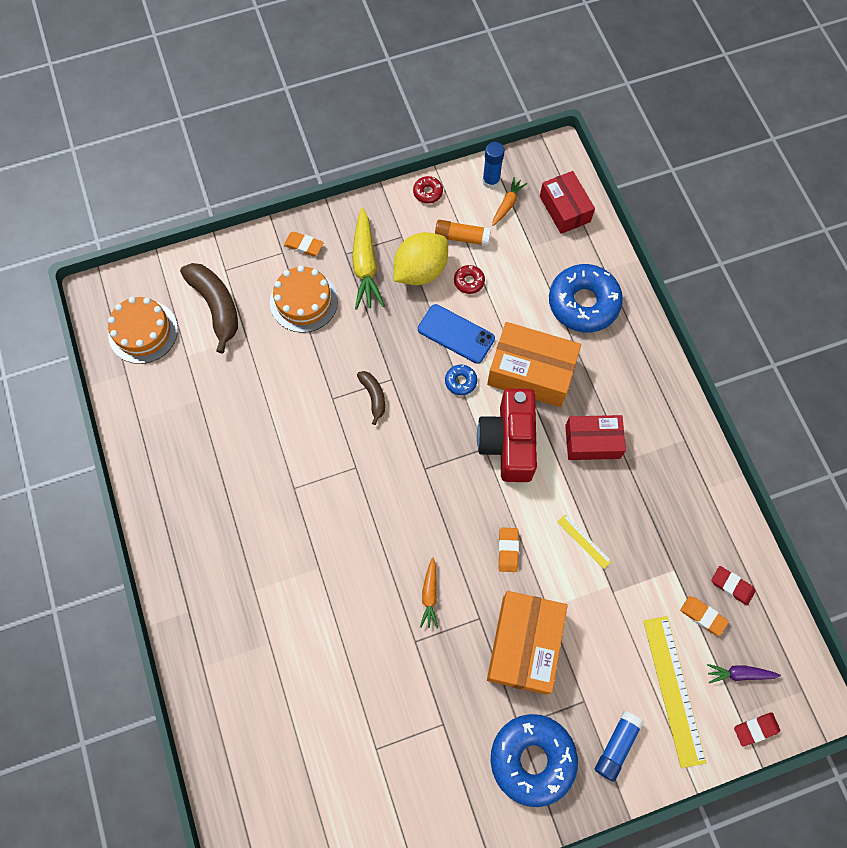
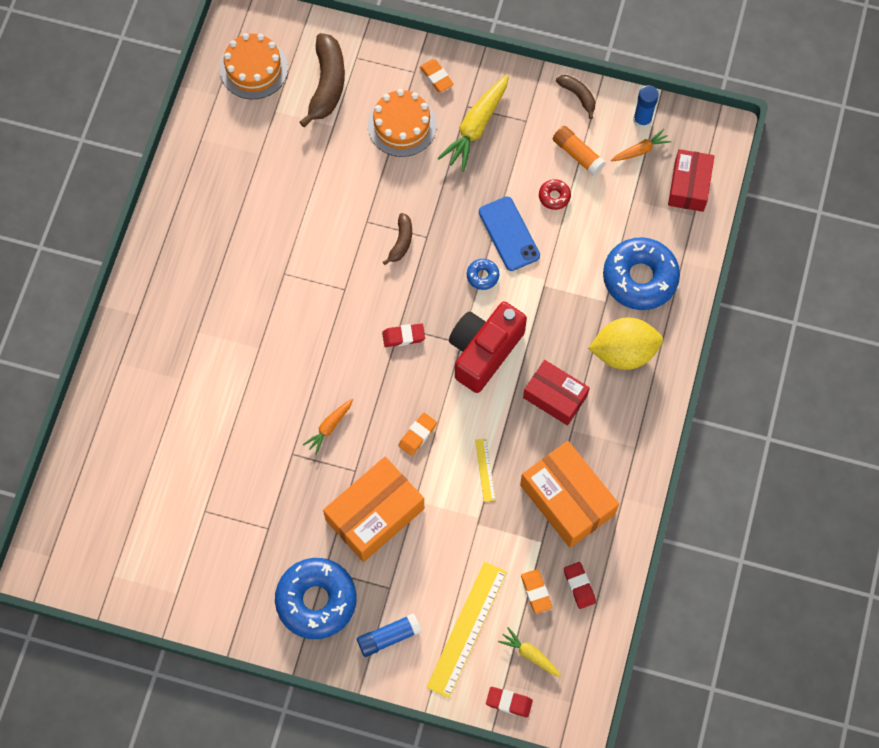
camera: 35 degrees right, 0 degrees up
yellow lemon [394,232,448,285] -> yellow lemon moved to [588,317,663,370]
red donut [413,176,443,204] -> brown banana [556,75,595,119]
orange box [487,322,581,407] -> orange box moved to [520,441,619,548]
purple carrot [707,664,781,683] -> yellow carrot [498,627,561,677]
none -> red eraser [382,323,425,347]

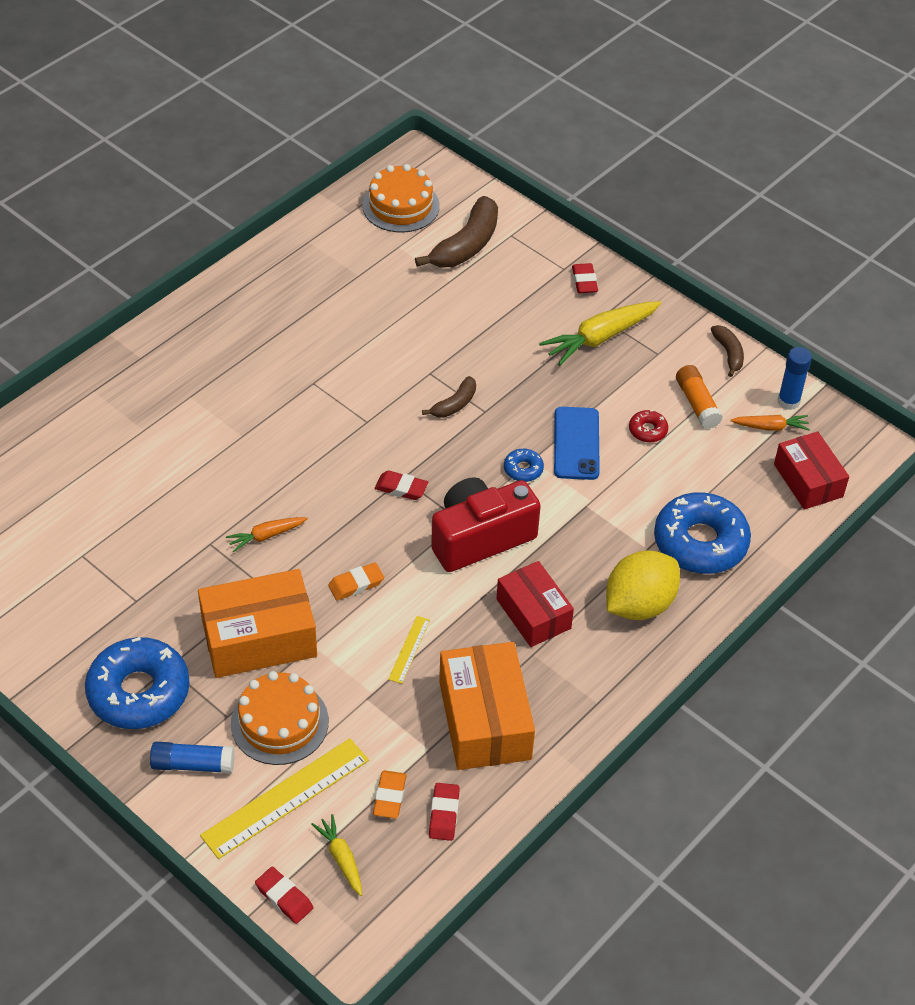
camera: 25 degrees right, 20 degrees down
orange cake [367,89,437,157] -> orange cake moved to [231,671,329,765]
orange eraser [420,59,454,92] -> red eraser [572,263,598,293]
yellow lemon [588,317,663,370] -> yellow lemon turned 60 degrees counterclockwise [606,550,680,620]
red box [668,149,714,212] -> red box turned 60 degrees counterclockwise [774,432,849,510]

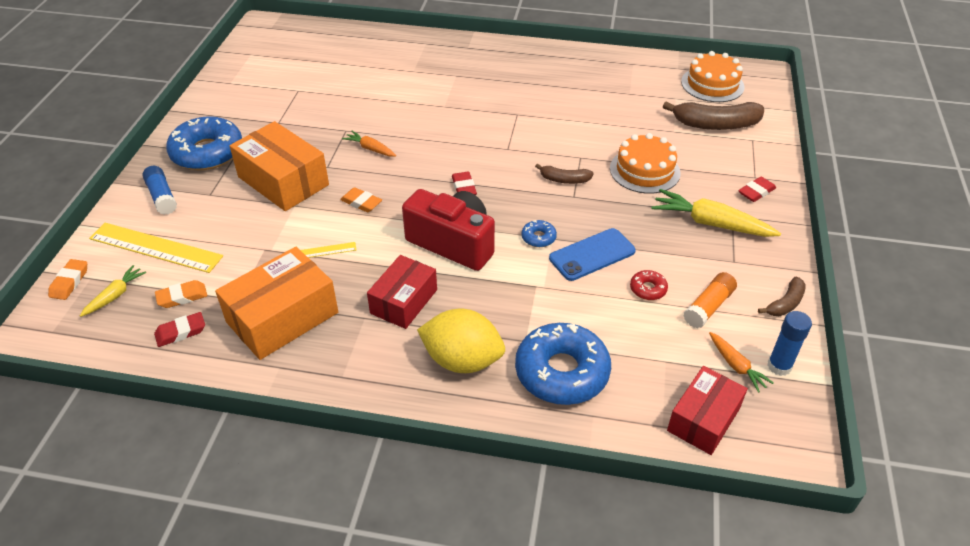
camera: 60 degrees right, 5 degrees down
orange cake [231,671,329,765] -> orange cake moved to [610,133,681,194]
red eraser [255,867,313,924] -> orange eraser [48,259,87,300]

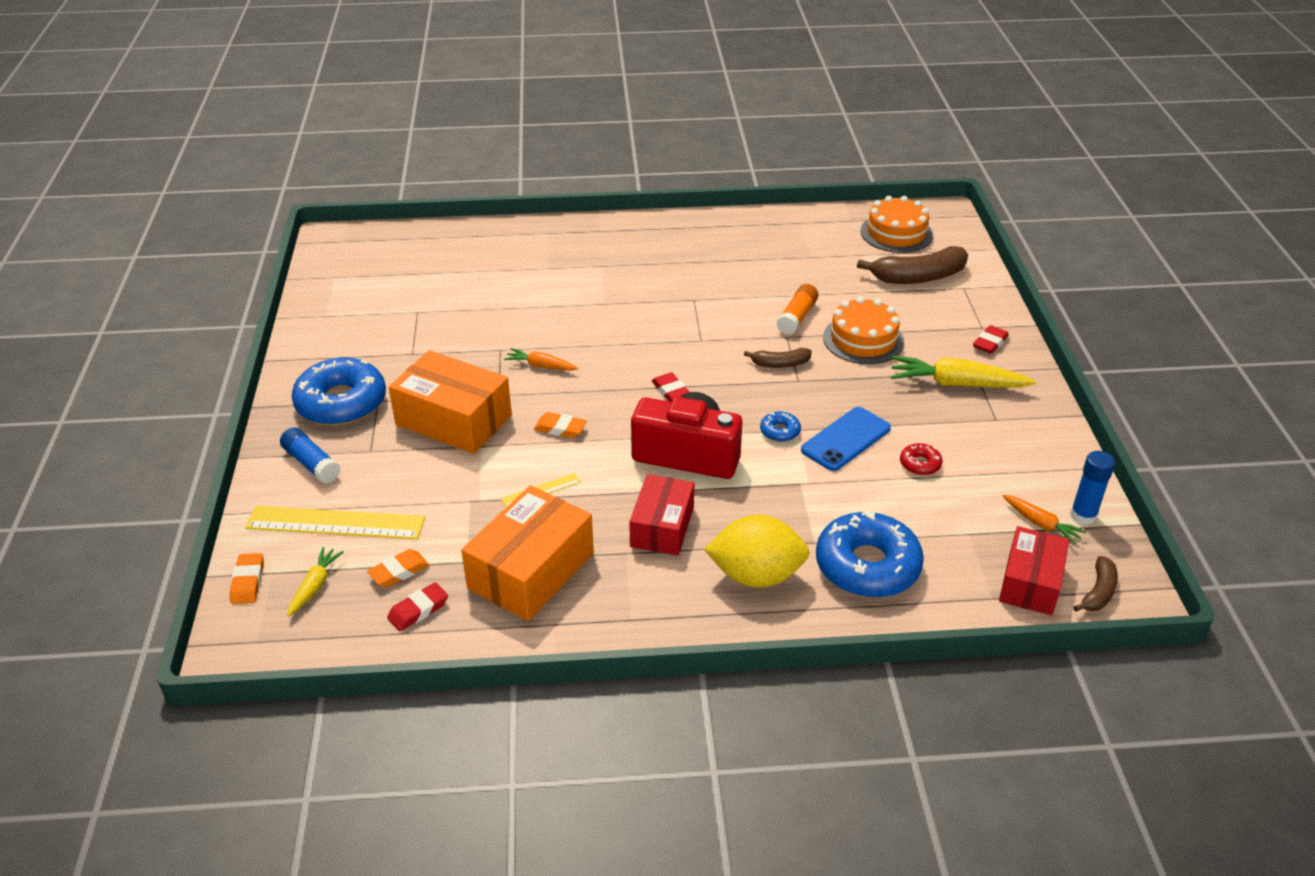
camera: 15 degrees left, 5 degrees down
orange glue stick [683,272,737,328] -> orange glue stick moved to [776,284,818,335]
brown banana [758,277,806,316] -> brown banana moved to [1073,556,1118,612]

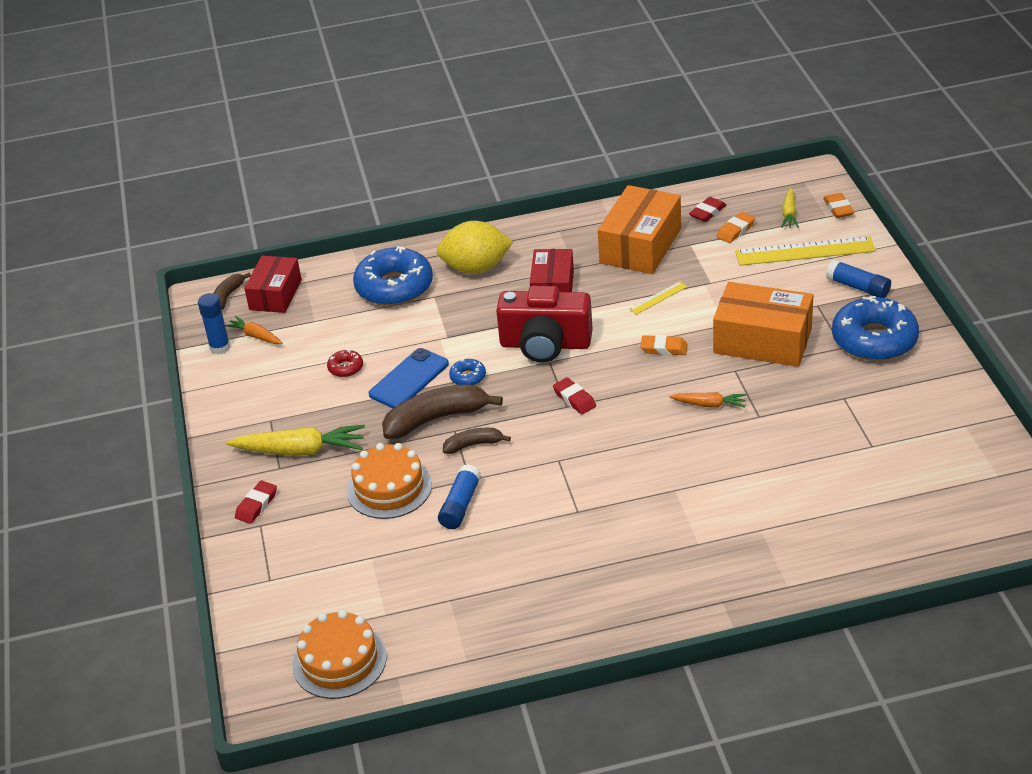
camera: 175 degrees right, 0 degrees up
orange glue stick [776,284,818,335] -> blue glue stick [438,464,481,529]
brown banana [857,246,968,284] -> brown banana moved to [382,384,503,439]

